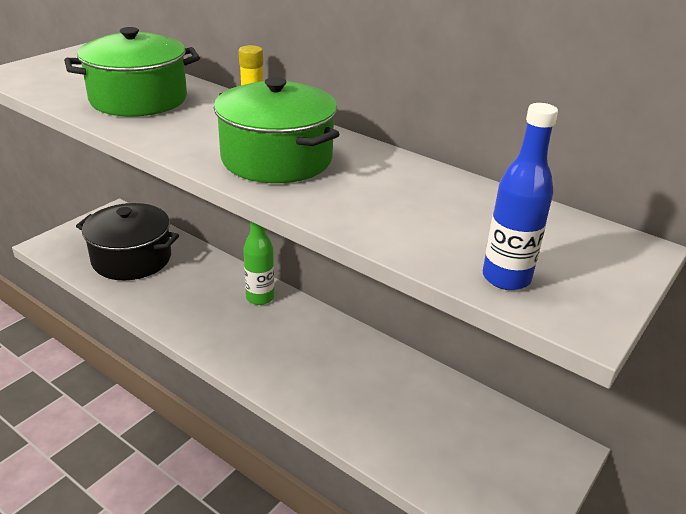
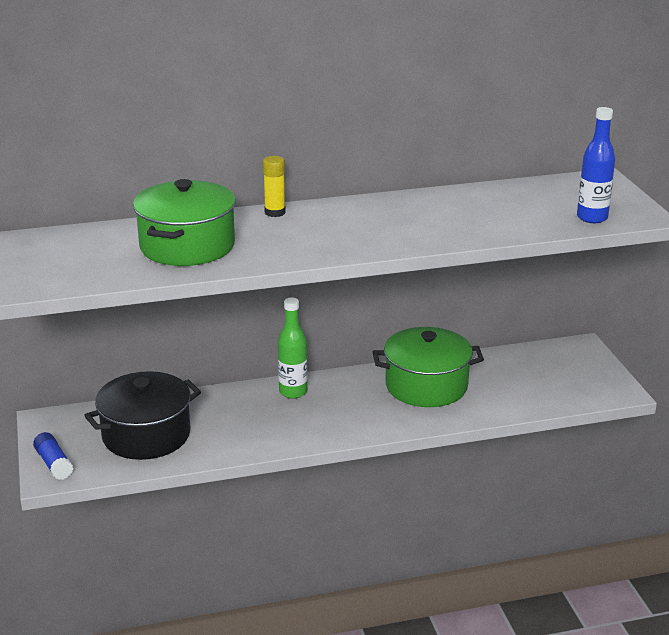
camera: 50 degrees left, 5 degrees down
green pot [214,77,340,183] -> green pot moved to [373,327,484,407]
none -> blue glue stick [33,432,74,480]

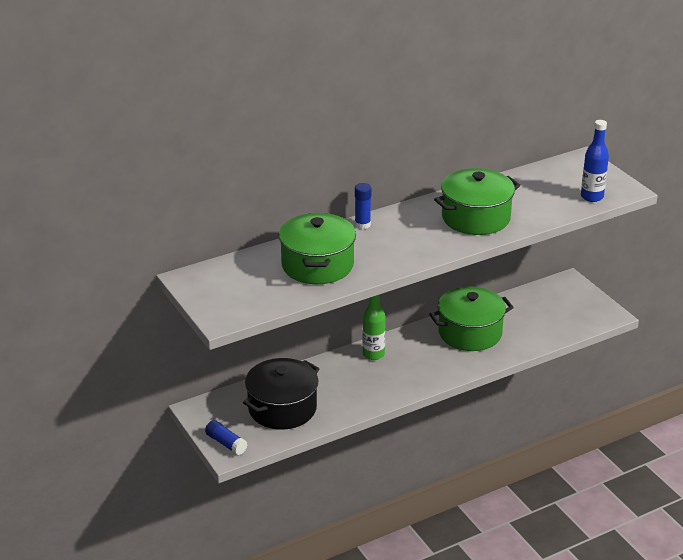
camera: 15 degrees left, 5 degrees up
yellow glue stick [263,156,286,217] -> blue glue stick [355,183,372,229]
none -> green pot [434,168,520,235]

